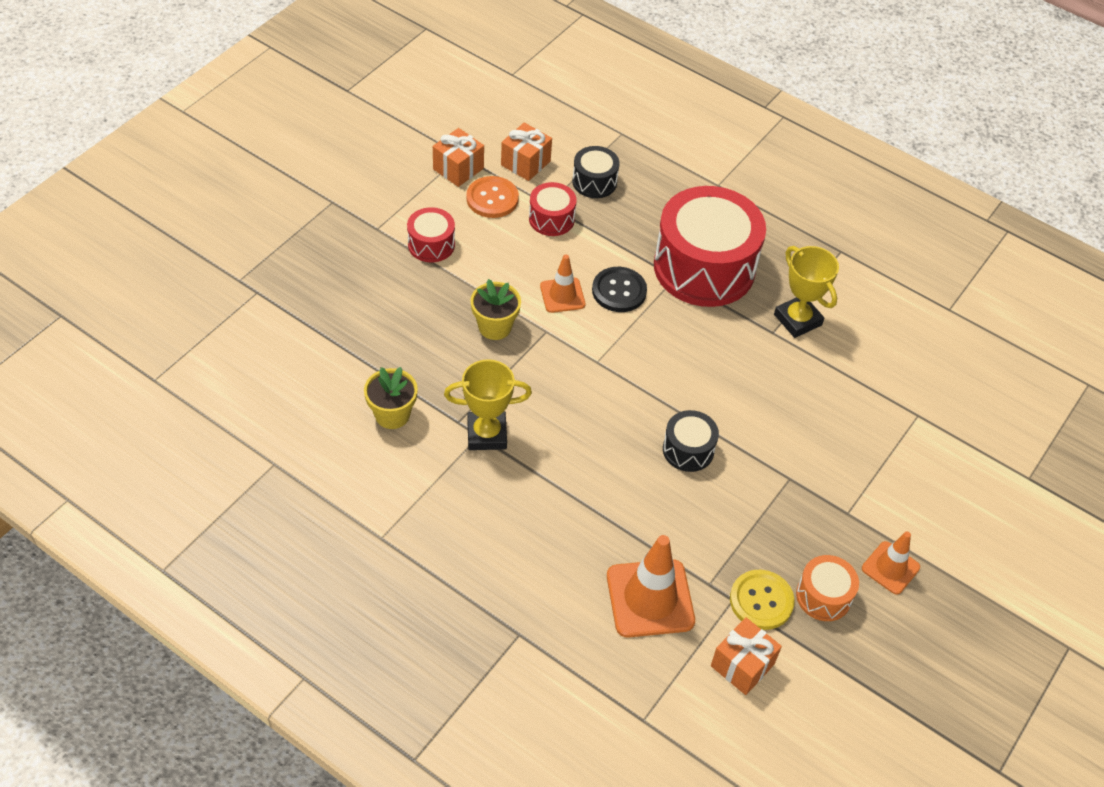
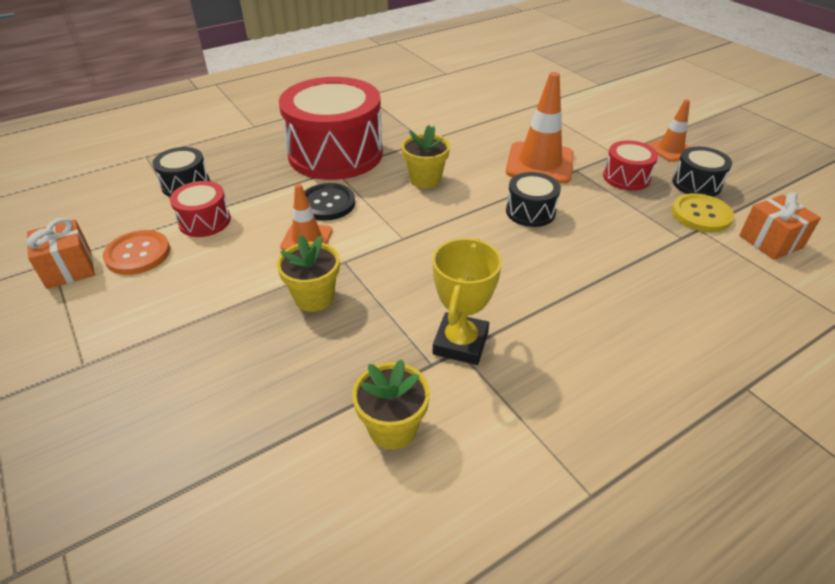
camera: 65 degrees left, 10 degrees down
red drum [407,207,455,262] -> red drum moved to [603,140,658,191]
orange gift [501,123,552,181] -> none
orange traffic cone [607,535,695,638] -> orange traffic cone moved to [506,72,574,184]
yellow trophy [774,246,839,338] -> none
orange drum [796,555,859,621] -> black drum [672,147,732,197]
none -> yellow flower pot [401,125,450,188]

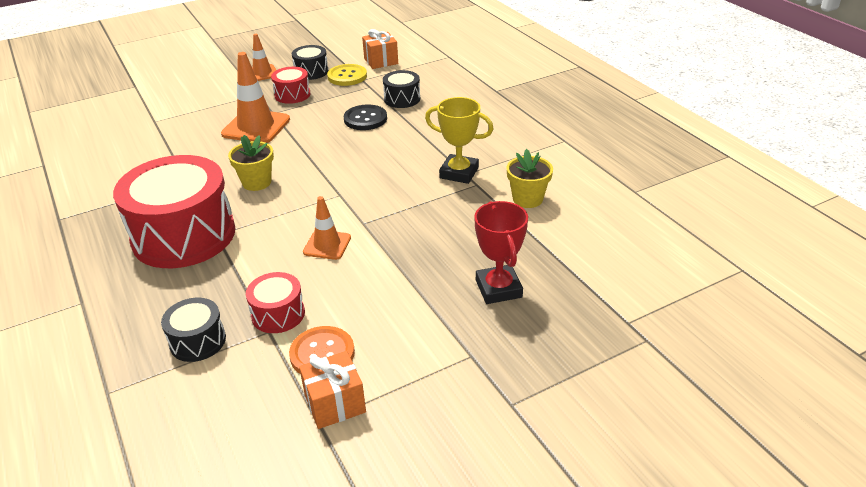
camera: 85 degrees left, 5 degrees down
yellow flower pot [277,235,340,312] -> none
black button [304,183,355,221] -> black button moved to [344,104,387,130]
black drum [506,172,561,227] -> black drum moved to [383,70,420,108]
none -> red trophy [474,201,528,304]

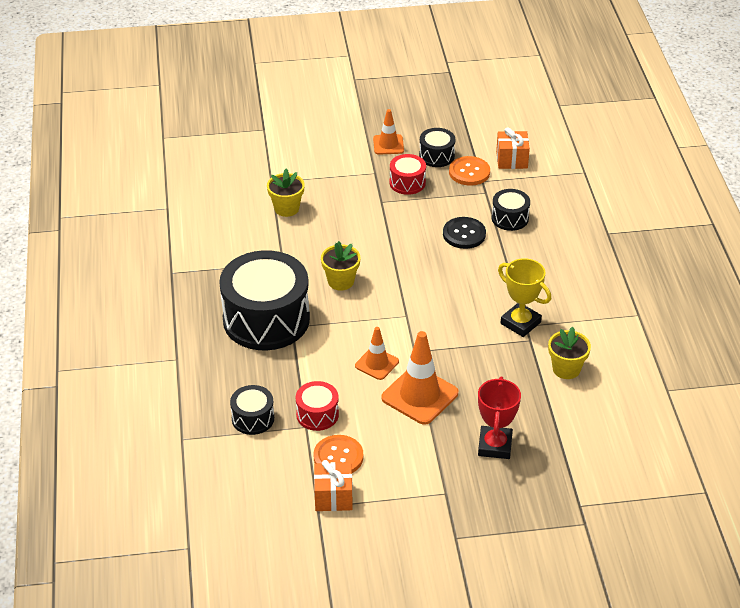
camera: 20 degrees right, 5 degrees up
red drum [113,155,235,268] -> black drum [219,250,310,350]
orange traffic cone [221,52,290,143] -> orange traffic cone moved to [381,331,458,425]
yellow button [327,64,367,86] -> orange button [449,156,490,186]
none -> yellow flower pot [267,169,305,217]

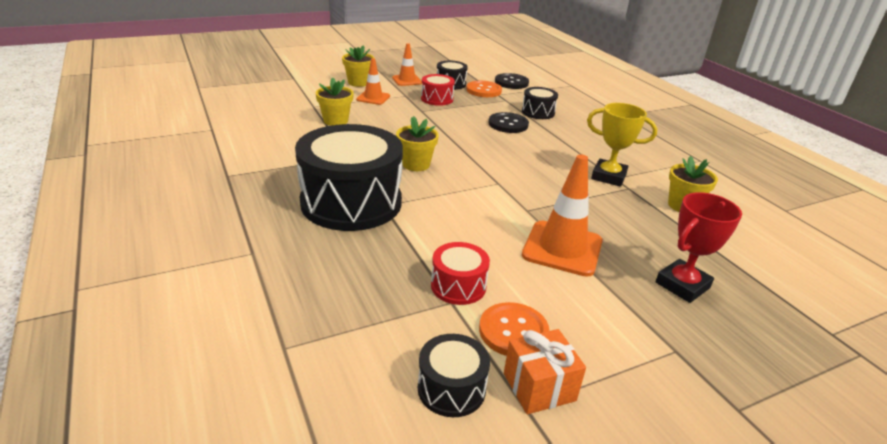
camera: 20 degrees left, 10 degrees down
black drum [230,385,274,435] -> black drum moved to [418,334,490,417]
orange traffic cone [355,327,399,380] -> orange traffic cone moved to [356,58,390,105]
red trophy [478,376,521,459] -> red trophy turned 60 degrees clockwise [656,192,742,303]
orange gift [496,127,530,169] -> black button [495,73,529,89]
none -> yellow flower pot [342,45,374,87]

